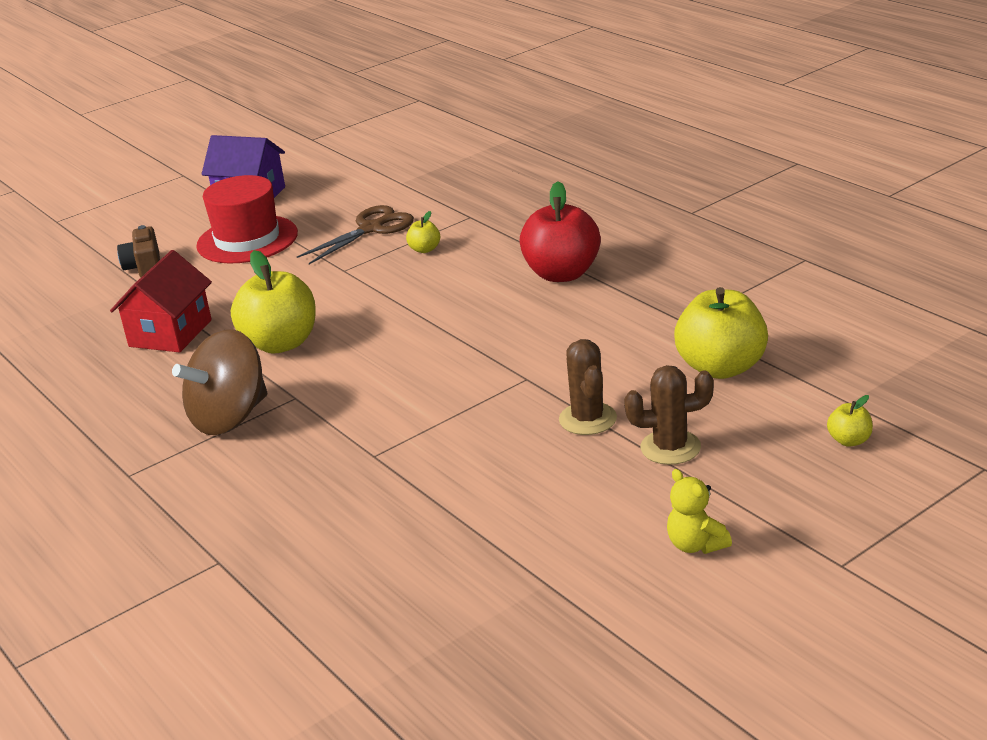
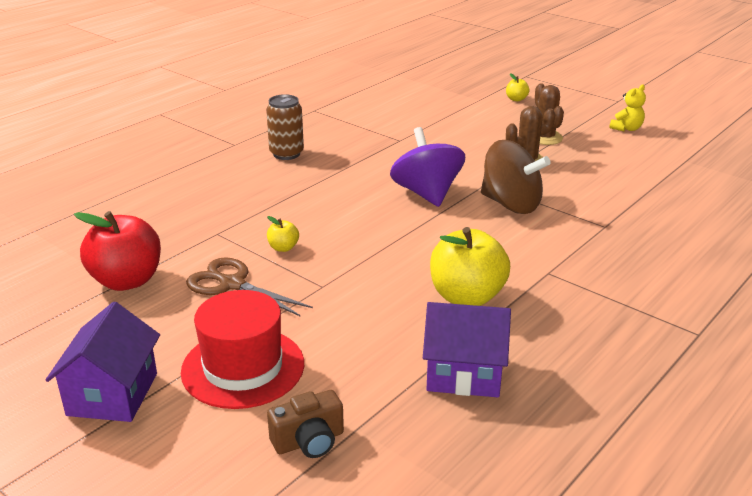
camera: 105 degrees left, 0 degrees up
red house [110,250,212,353] -> purple house [423,302,511,397]
brown spinning top [172,329,267,435] -> brown spinning top moved to [481,140,551,214]
red apple [520,181,601,282] -> red apple moved to [74,211,161,291]
yellow apple [674,287,768,379] -> none
none -> brown can [266,94,304,160]
none -> purple spinning top [390,127,465,207]

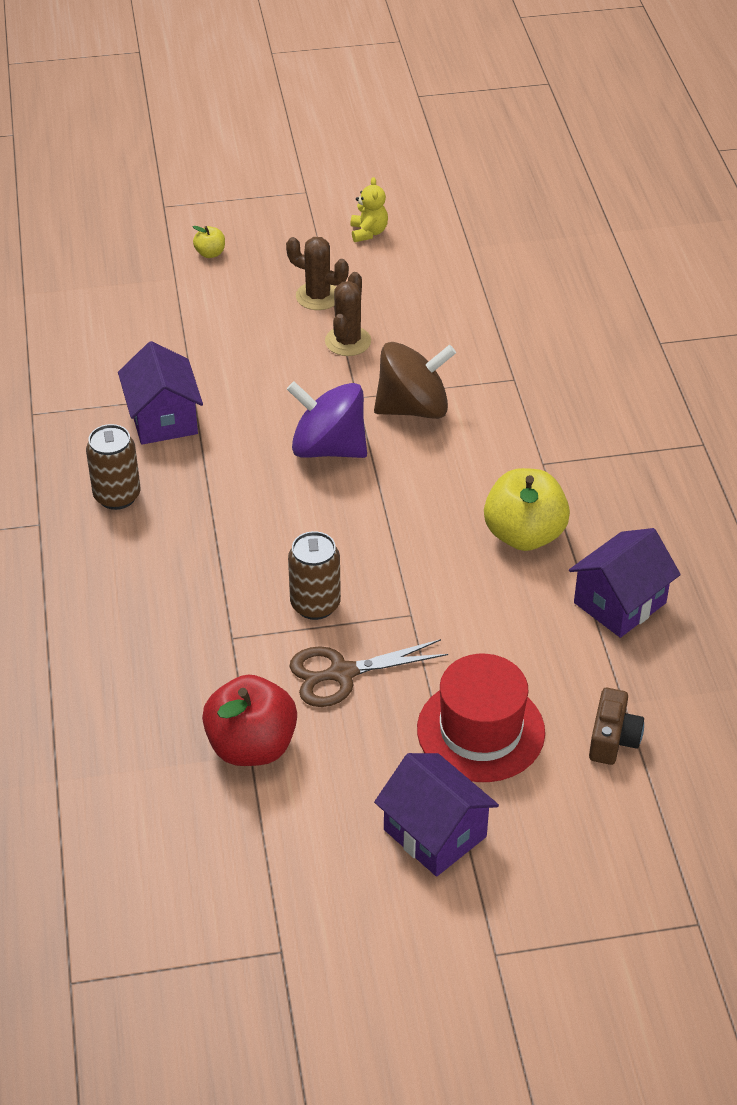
camera: 50 degrees left, 15 degrees up
yellow apple [267,216,299,252] -> brown can [288,531,341,620]
none -> purple house [118,341,203,445]

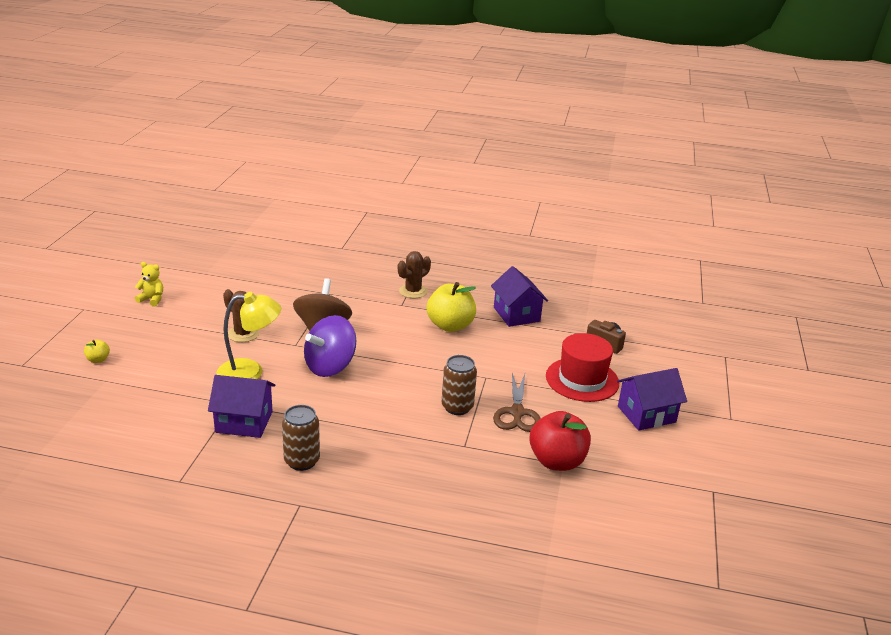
camera: 70 degrees left, 15 degrees down
brown cactus [286,237,349,310] -> brown cactus moved to [398,251,431,298]
none -> yellow lamp [216,292,281,379]

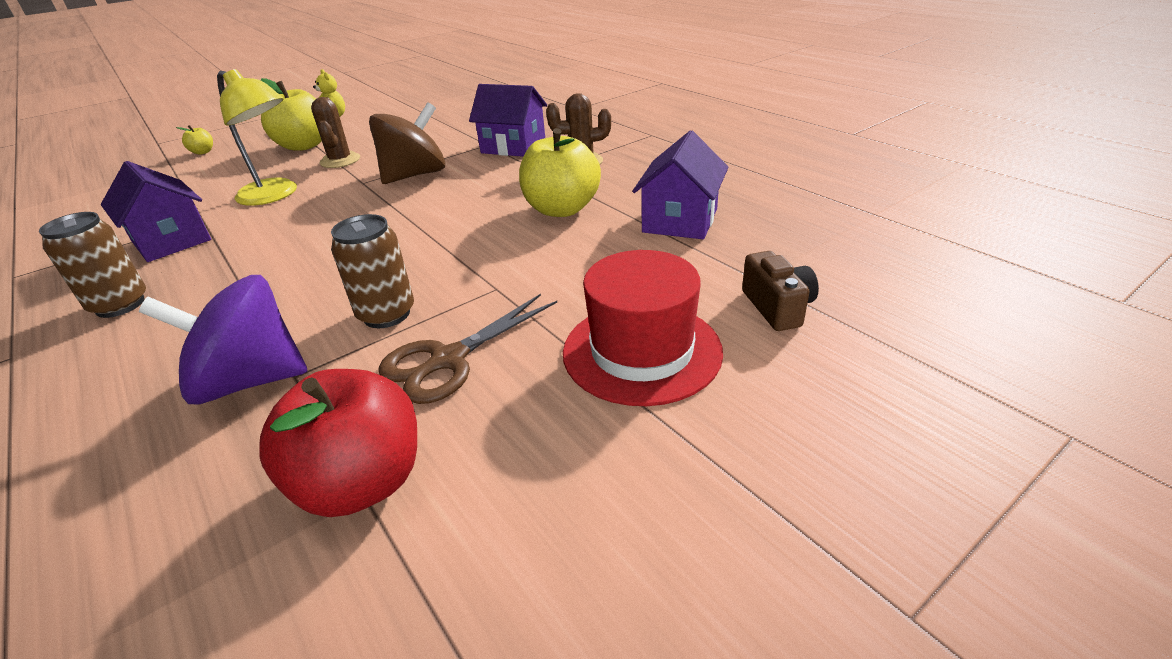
camera: 45 degrees right, 5 degrees up
purple spinning top [304,315,356,377] -> purple spinning top moved to [139,275,308,404]
purple house [617,368,687,431] -> purple house moved to [469,84,547,157]
none -> yellow apple [261,78,322,151]

